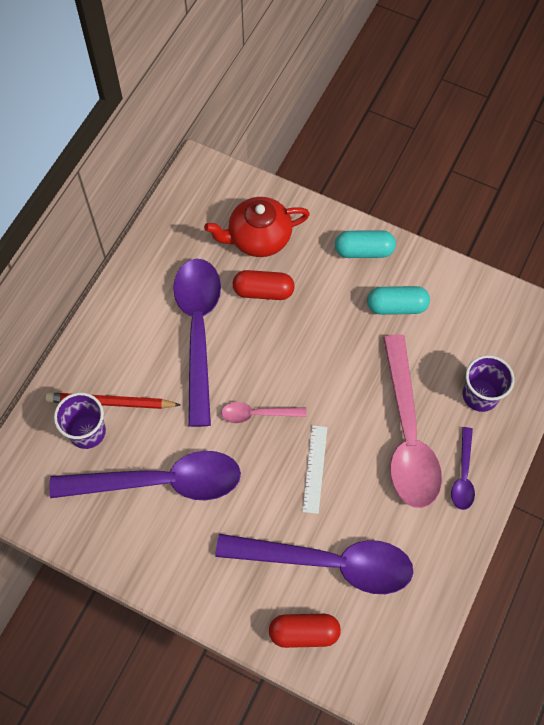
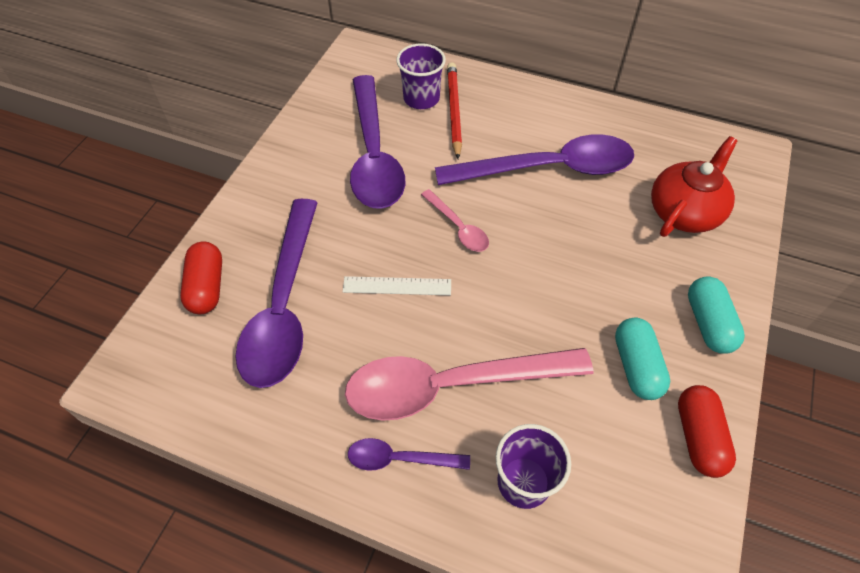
camera: 85 degrees right, 10 degrees down
red teapot [204,197,310,257] -> red teapot turned 60 degrees clockwise [651,136,737,237]
pink spoon [221,402,307,423] -> pink spoon turned 150 degrees clockwise [421,189,489,252]
red capsule [233,270,295,300] -> red capsule moved to [678,385,736,478]

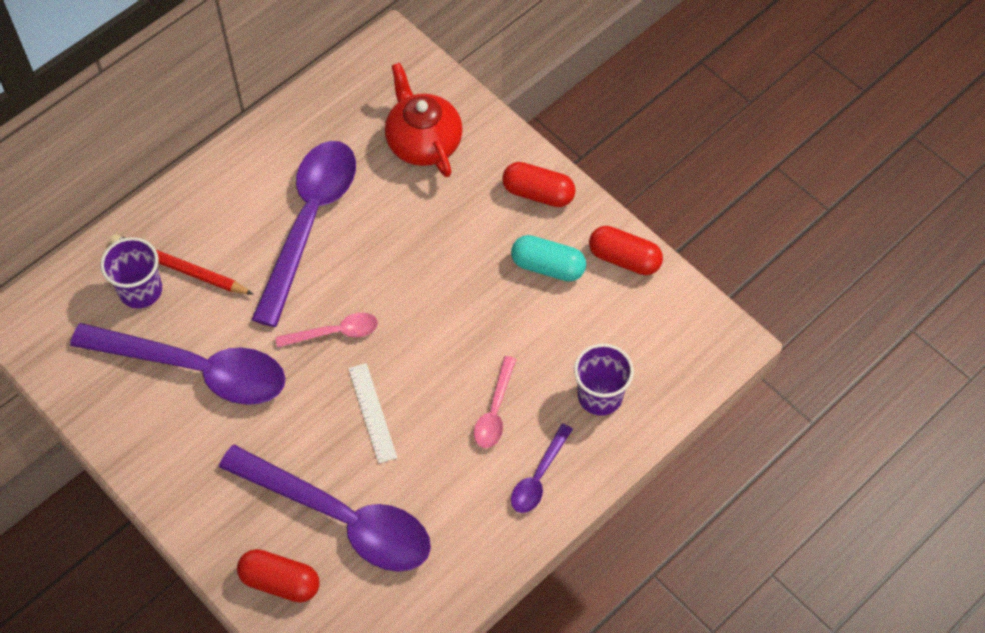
camera: 65 degrees left, 5 degrees up
white ruler [343,276,451,295] -> white ruler turned 45 degrees counterclockwise [348,363,397,463]
pink spoon [345,348,593,421] -> pink spoon [474,356,516,448], size x0.46
turquoise capsule [688,276,745,354] -> red capsule [502,162,576,207]

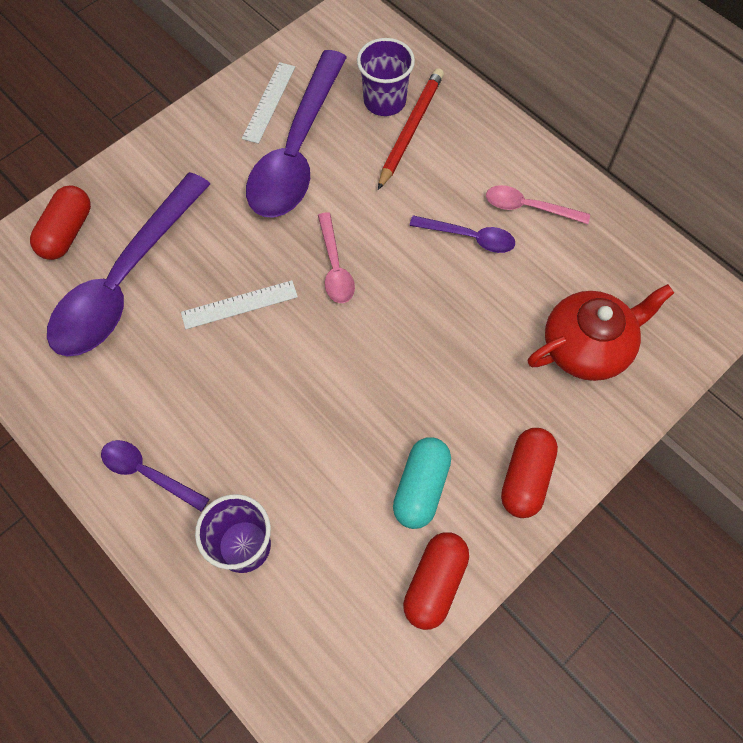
camera: 90 degrees right, 5 degrees up
purple spoon [252,141,356,327] -> purple spoon [409,215,515,253], size x0.46
pink spoon [474,356,516,448] -> pink spoon moved to [486,185,590,224]
none -> white ruler [242,62,295,144]

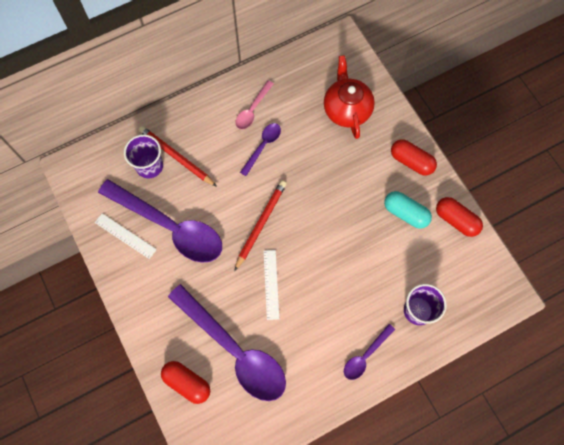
camera: 75 degrees left, 5 degrees up
pink spoon [318,212,355,303] -> red pencil [234,180,287,271]

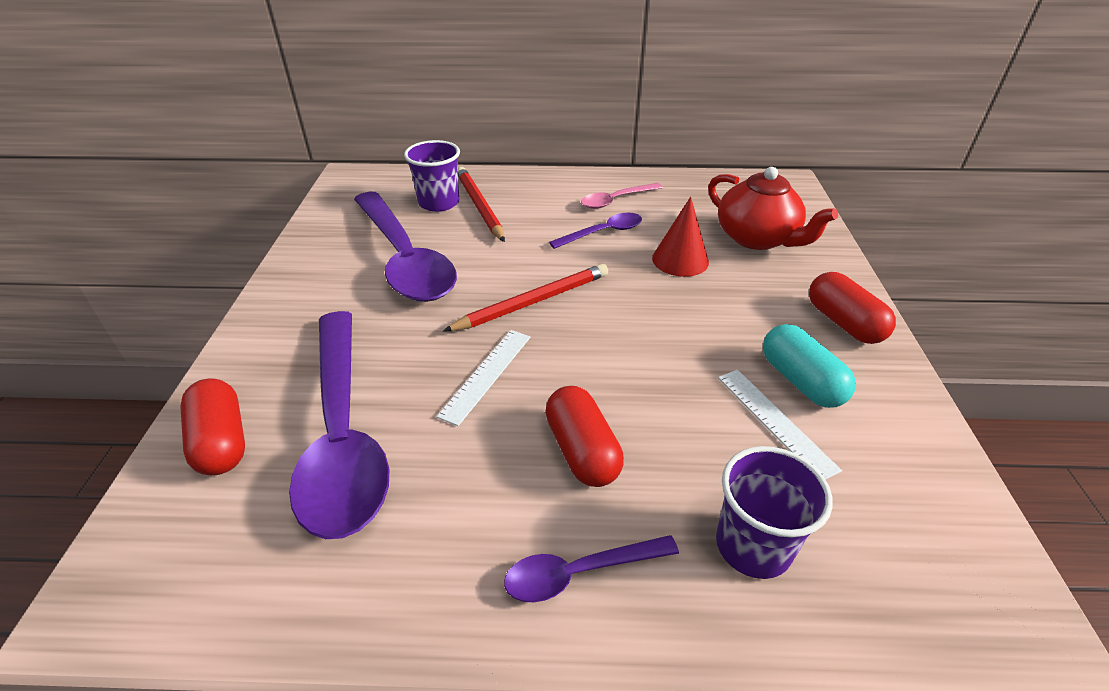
camera: 30 degrees right, 30 degrees down
white ruler [95,213,157,259] -> white ruler moved to [718,370,842,480]
red teapot [324,55,375,139] -> red teapot turned 120 degrees clockwise [708,167,838,250]
red capsule [436,197,483,237] -> red capsule moved to [545,386,624,487]
none -> red cone [652,197,709,277]

